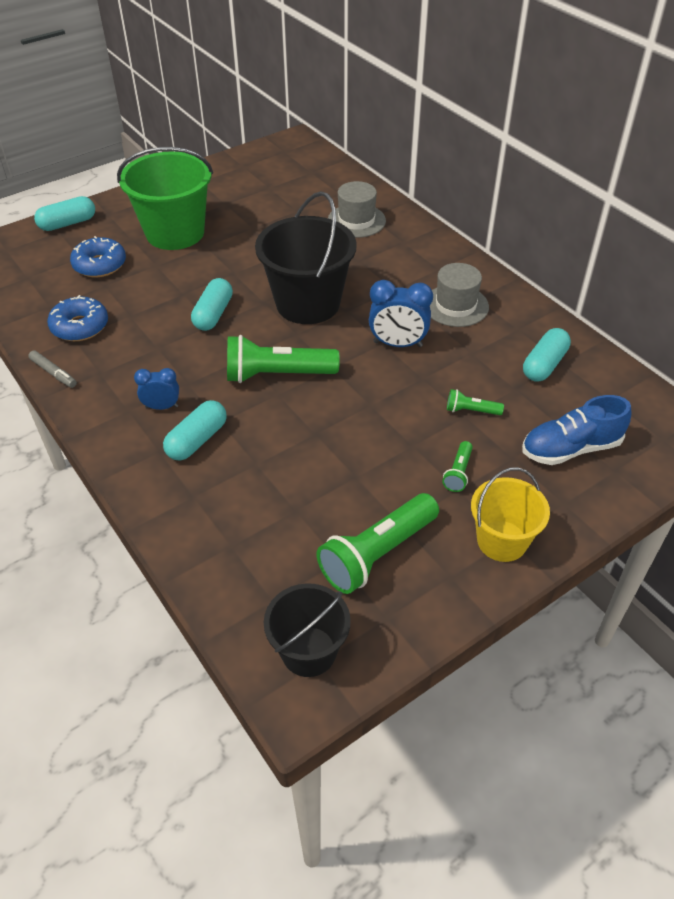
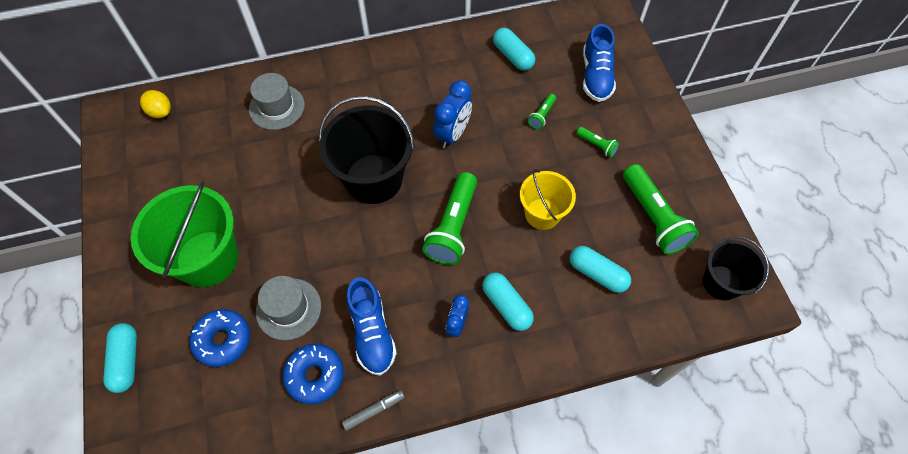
camera: 70 degrees left, 15 degrees up
turquoise capsule [191,278,233,331] -> turquoise capsule moved to [570,246,631,293]
grey hat [430,263,489,327] -> grey hat moved to [256,276,321,340]
yellow bucket [471,467,550,562] -> yellow bucket moved to [520,169,576,230]
none -> yellow lemon [140,90,171,118]
none -> blue shoe [346,277,397,376]

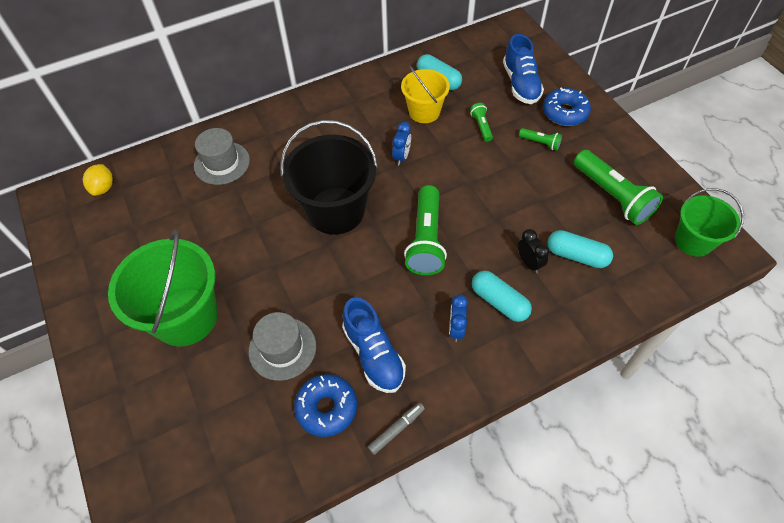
camera: 10 degrees left, 5 degrees down
turquoise capsule [103,323,137,393] -> none
yellow lemon [140,90,171,118] -> yellow lemon turned 60 degrees clockwise [83,164,113,196]
blue donut [189,309,250,367] -> blue donut moved to [543,88,591,126]
blue clock [433,80,472,148] -> blue clock [392,122,411,165], size x0.62
yellow bucket [520,169,576,230] -> yellow bucket moved to [401,65,450,123]
green flashlight [528,94,556,129] -> green flashlight turned 150 degrees clockwise [470,103,493,142]
black bucket [703,236,769,300] -> green bucket [675,188,744,257]
none -> black clock [518,229,550,273]

